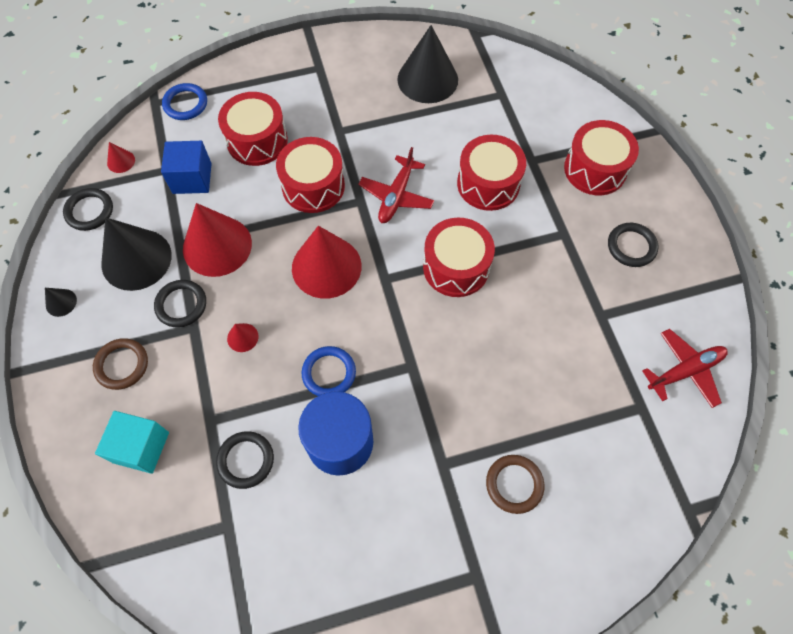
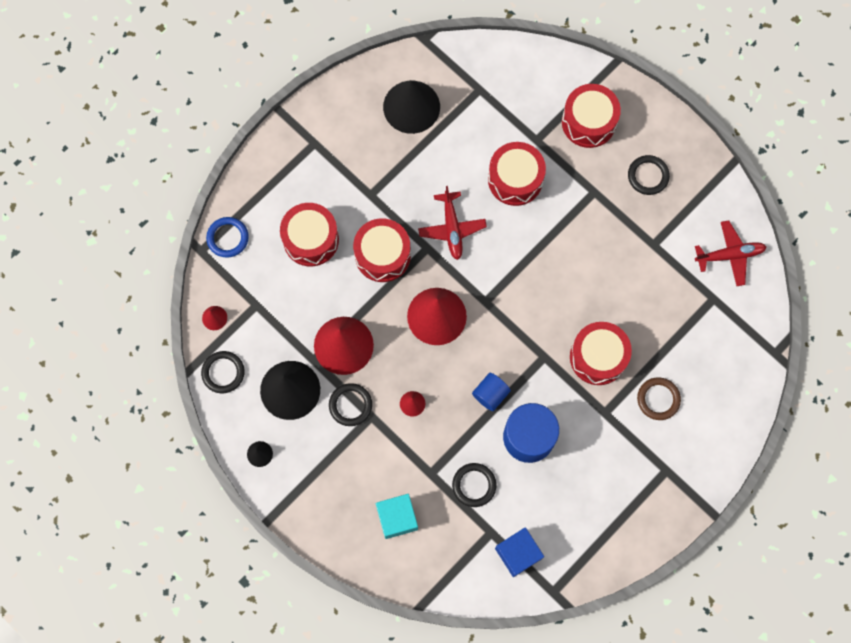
camera: 30 degrees left, 10 degrees up
brown ring [93,338,148,390] -> none
blue cube [161,141,212,194] -> blue cube moved to [495,527,544,577]
blue ring [301,346,356,396] -> blue cylinder [472,373,511,411]
red drum [423,218,495,297] -> red drum moved to [570,322,632,385]
red plane [642,329,728,408] -> red plane turned 45 degrees clockwise [695,220,766,286]

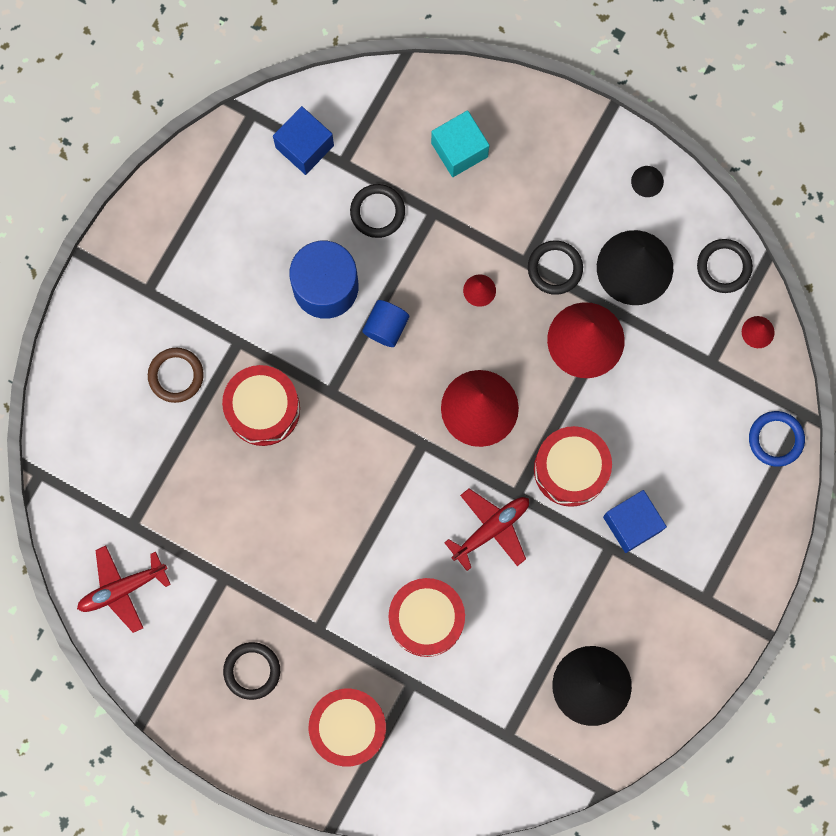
camera: 165 degrees right, 5 degrees up
red drum [280,203,339,267] -> none
red plane [418,186,487,260] -> red plane turned 75 degrees clockwise [444,488,529,571]
none -> blue cube [603,490,667,553]

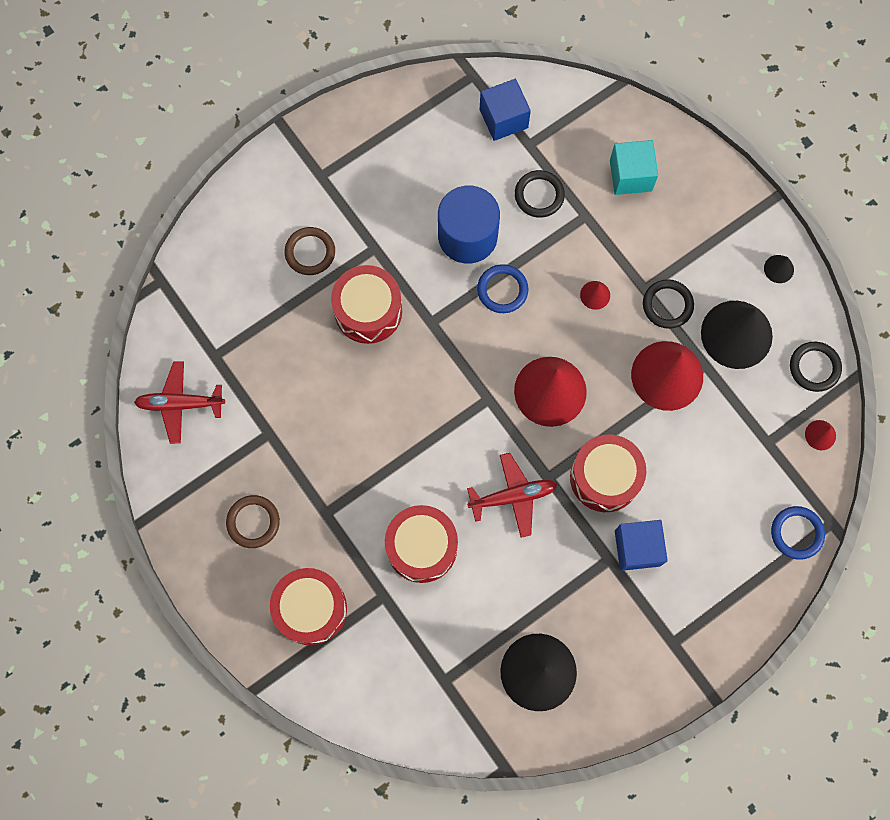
camera: 25 degrees right, 5 degrees down
black ring [223,642,280,700] -> brown ring [226,495,280,548]
blue cylinder [362,300,409,347] -> blue ring [477,264,528,313]

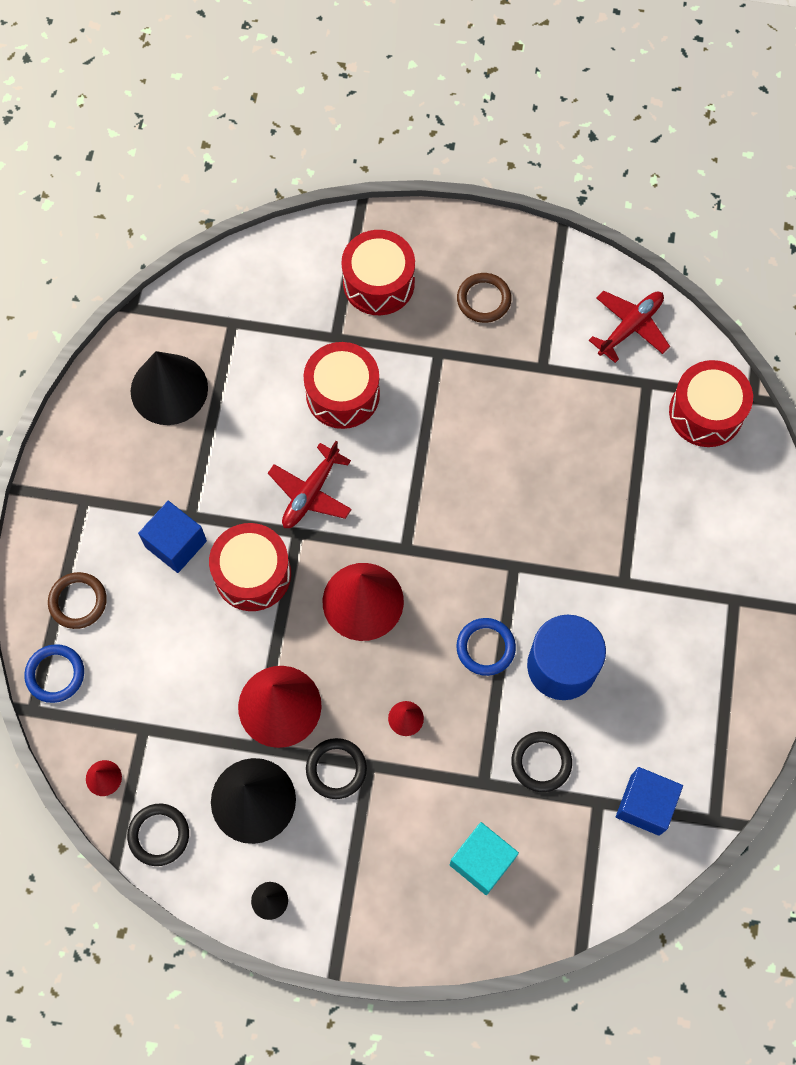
camera: 135 degrees right, 5 degrees down
brown ring [284,227,335,275] -> brown ring moved to [48,572,107,629]
red drum [331,265,402,344] -> red drum moved to [669,360,753,447]

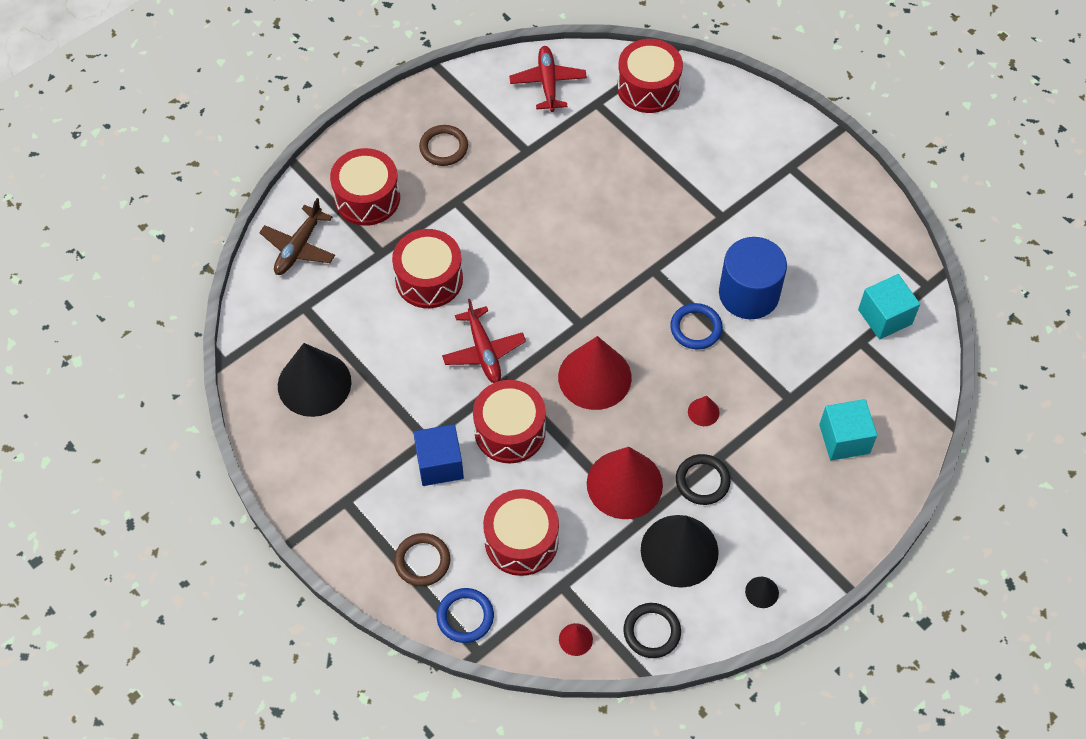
camera: 50 degrees left, 10 degrees down
black ring [511,732,572,792] -> none
blue cube [616,767,683,836] -> turquoise cube [858,274,920,340]
none -> brown plane [259,198,335,275]
none -> red drum [483,489,559,576]

